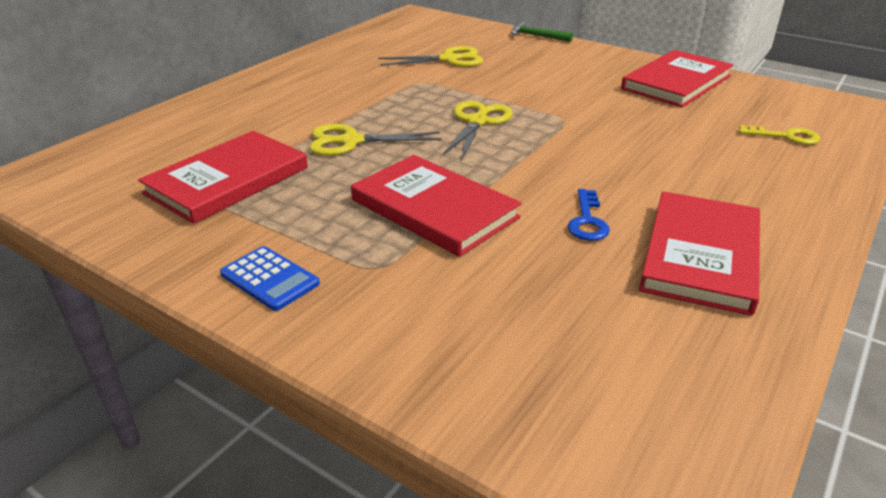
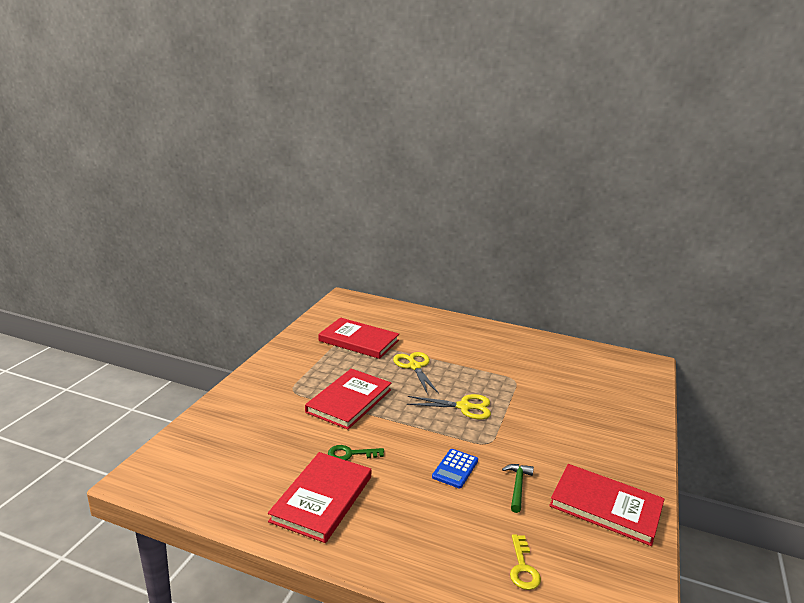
camera: 75 degrees right, 10 degrees down
blue calculator [220,246,320,311] -> blue calculator moved to [432,449,478,488]
yellow scissors [378,46,483,67] -> none
green hammer [511,21,573,42] -> green hammer moved to [502,464,534,513]
blue key [568,189,610,241] -> green key [328,445,384,460]
red book [639,191,760,316] -> red book turned 75 degrees counterclockwise [268,452,372,543]

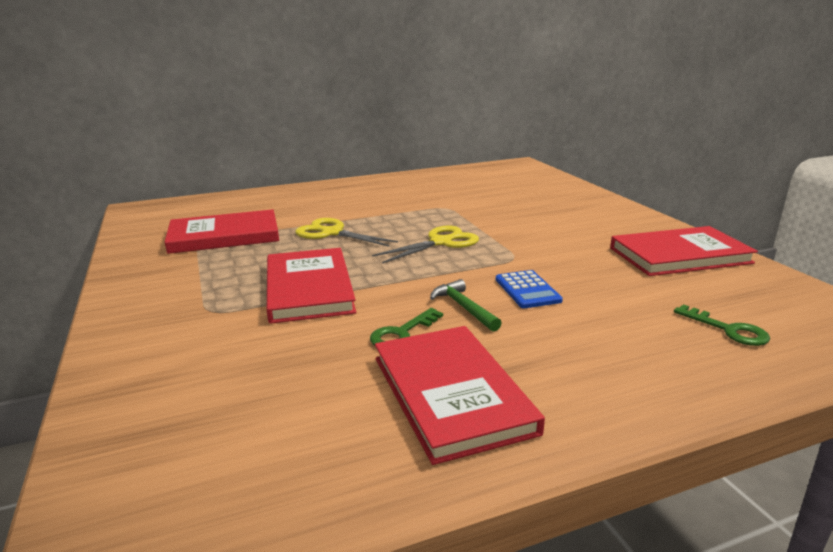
camera: 40 degrees left, 0 degrees up
green hammer [502,464,534,513] -> green hammer moved to [430,279,502,332]
yellow key [510,534,541,590] -> green key [674,304,770,346]

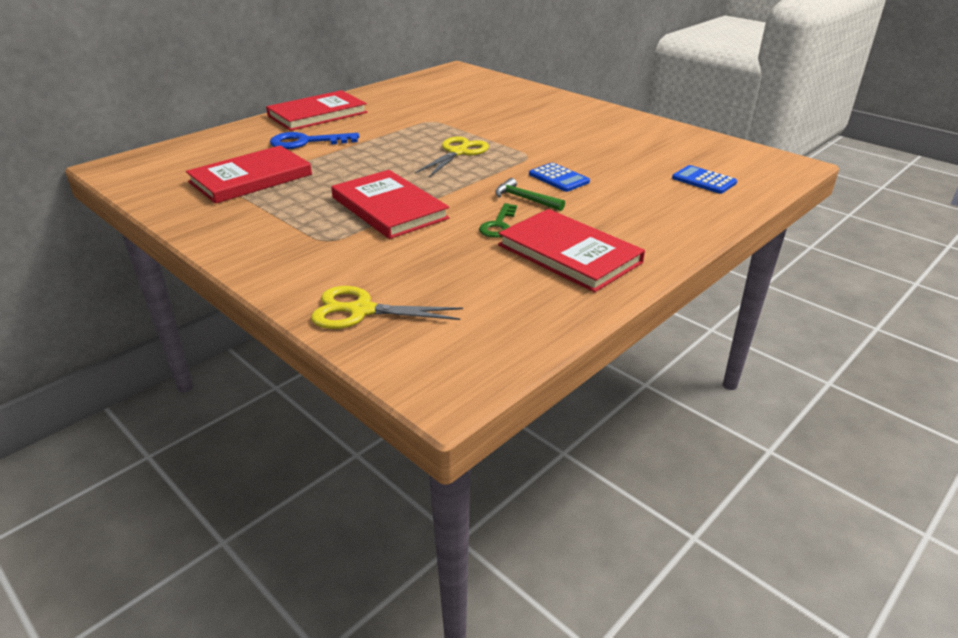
camera: 25 degrees left, 10 degrees up
yellow scissors [295,218,398,247] -> yellow scissors moved to [311,286,463,329]
red book [610,226,758,276] -> red book moved to [266,90,367,131]
green key [674,304,770,346] -> blue calculator [672,165,737,194]
none -> blue key [270,132,359,149]

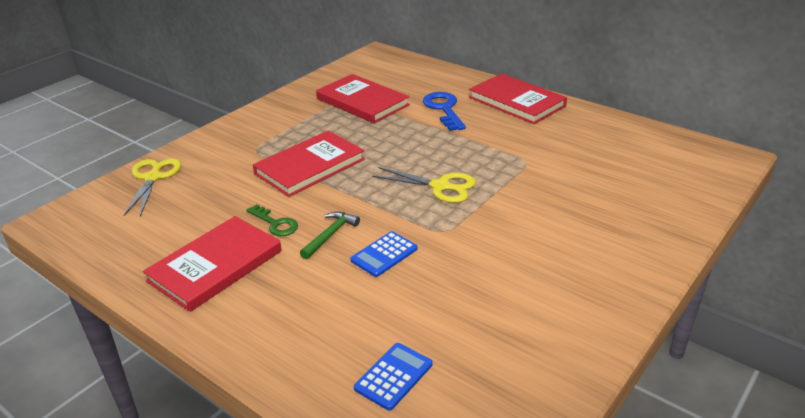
camera: 85 degrees right, 0 degrees up
green key [479,203,517,238] -> green key turned 150 degrees counterclockwise [247,204,298,236]

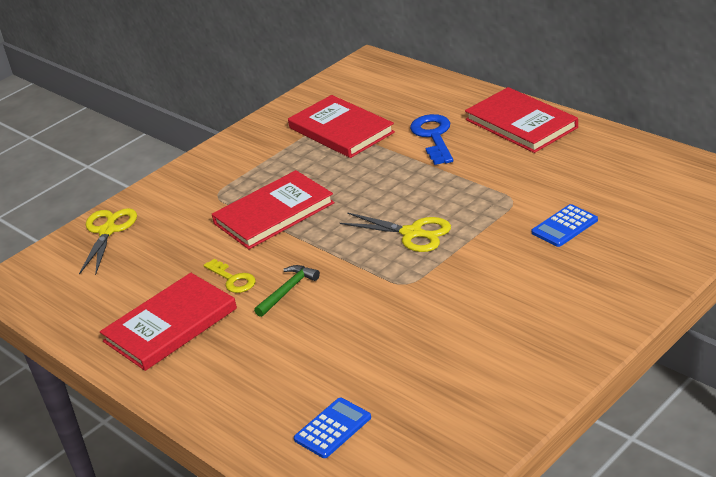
camera: 10 degrees right, 0 degrees up
green key [247,204,298,236] -> yellow key [204,259,256,293]
blue calculator [350,231,418,277] -> blue calculator moved to [531,204,598,247]

